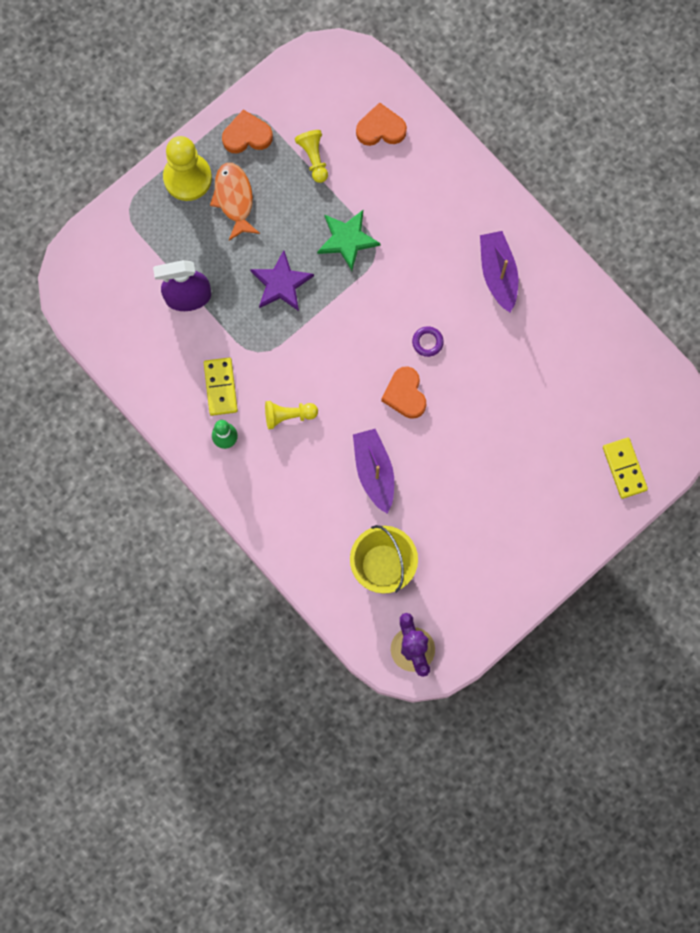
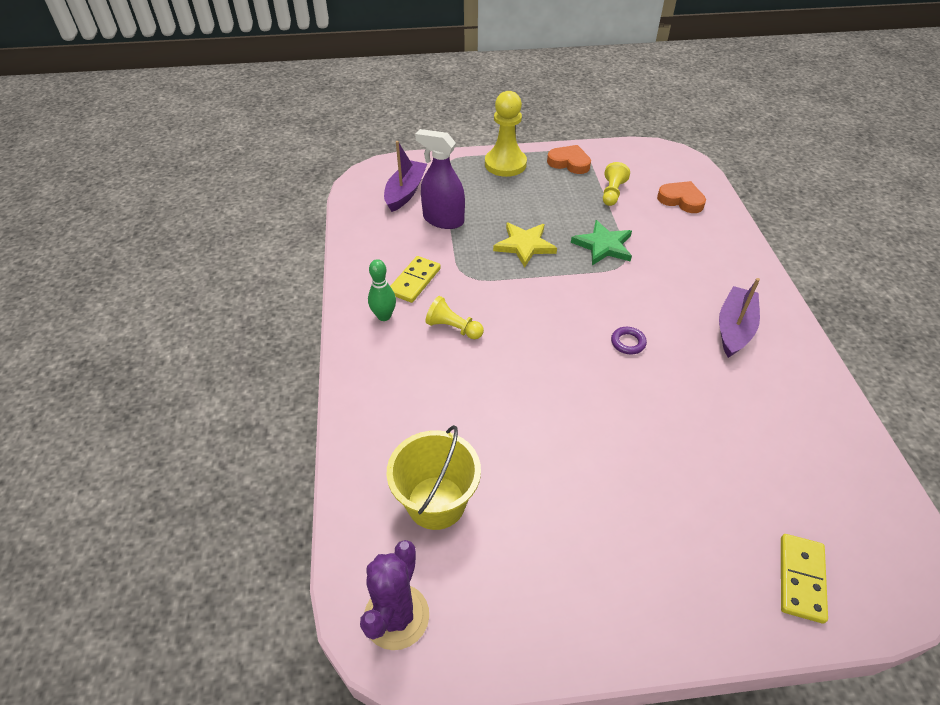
camera: 35 degrees right, 30 degrees down
orange fish [210,163,260,240] -> none
purple star [250,250,314,311] -> yellow star [493,223,557,268]
purple boat [353,429,394,514] -> purple boat moved to [384,141,427,212]
orange heart [381,366,426,419] -> none

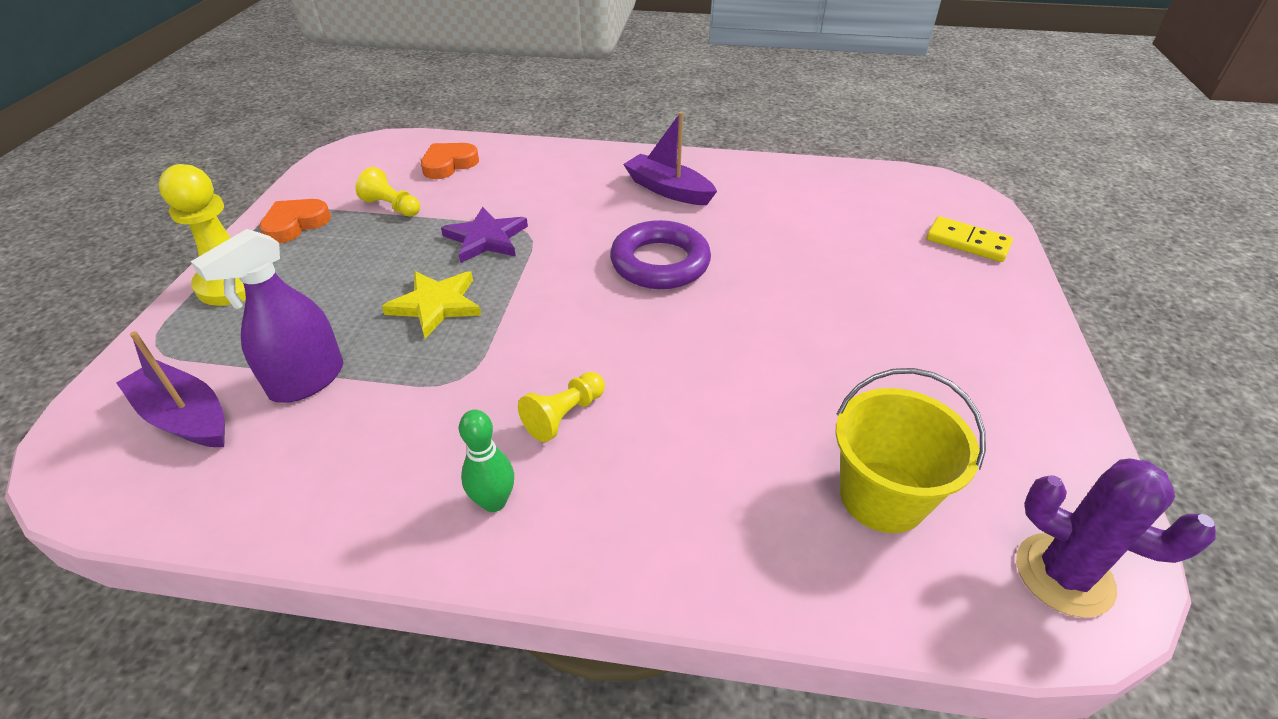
camera: 75 degrees left, 5 degrees down
yellow domino [390,256,441,303] -> none
green star [571,220,632,265] -> purple star [441,206,528,263]
purple ring [611,327,647,355] -> purple ring [610,220,711,289], size x2.30

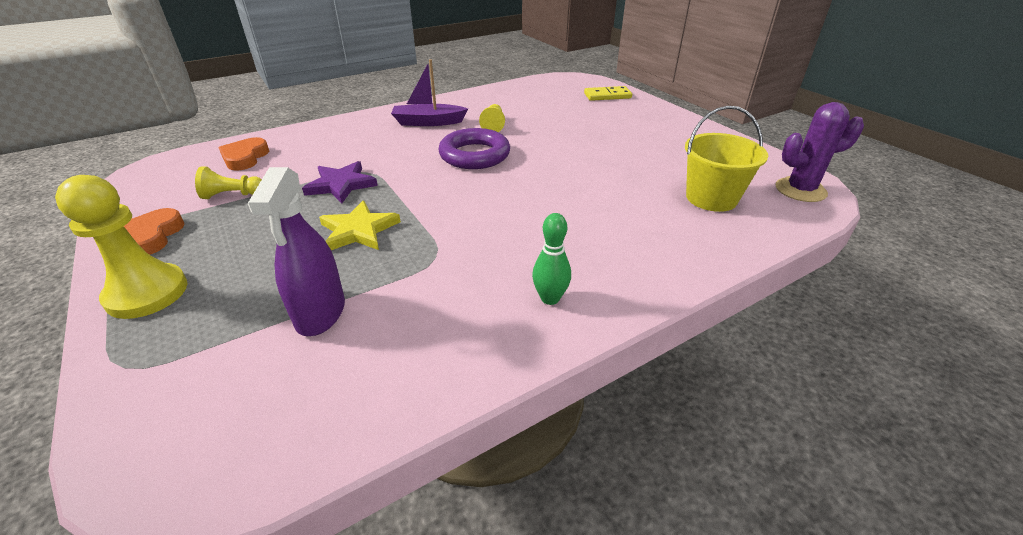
camera: 40 degrees left, 5 degrees down
purple boat [116,331,225,447] -> none
yellow pawn [518,372,605,442] -> yellow pawn moved to [479,104,505,132]

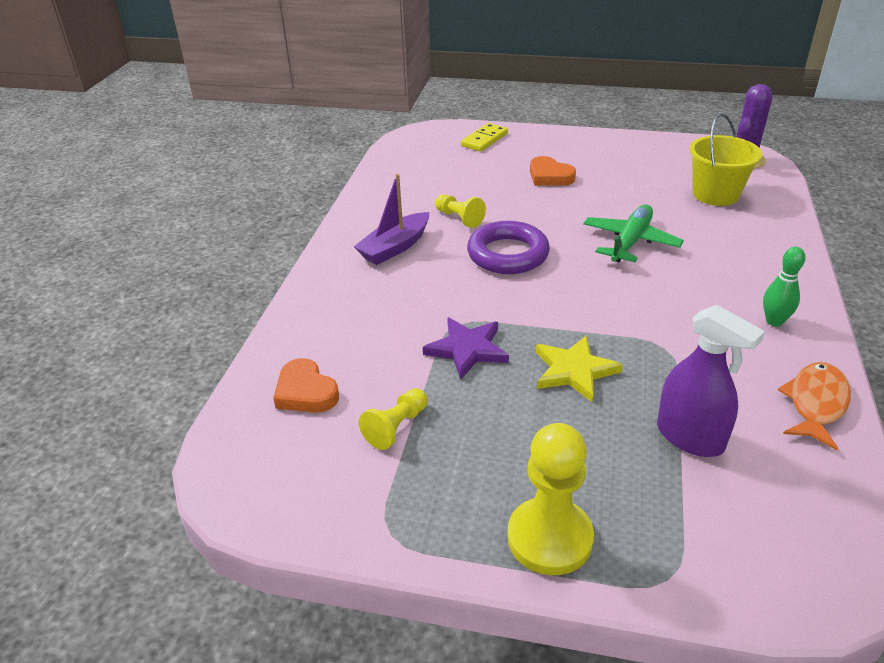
camera: 45 degrees left, 0 degrees up
orange heart [124,208,185,255] -> orange heart moved to [530,156,576,186]
none -> green plane [583,205,684,262]
none -> orange fish [778,362,851,450]

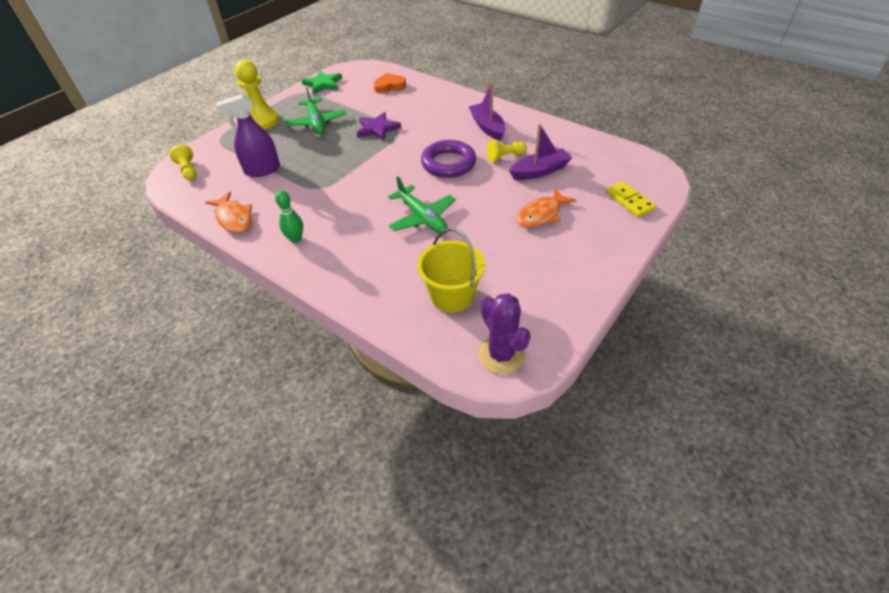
camera: 115 degrees right, 10 degrees up
yellow pawn [359,388,427,450] -> yellow pawn moved to [169,145,196,180]
orange heart [530,156,576,186] -> orange fish [516,188,576,227]
yellow star [536,335,623,402] -> none
none -> green plane [284,87,346,134]
none -> green star [302,71,342,95]
none -> purple boat [509,124,573,180]

